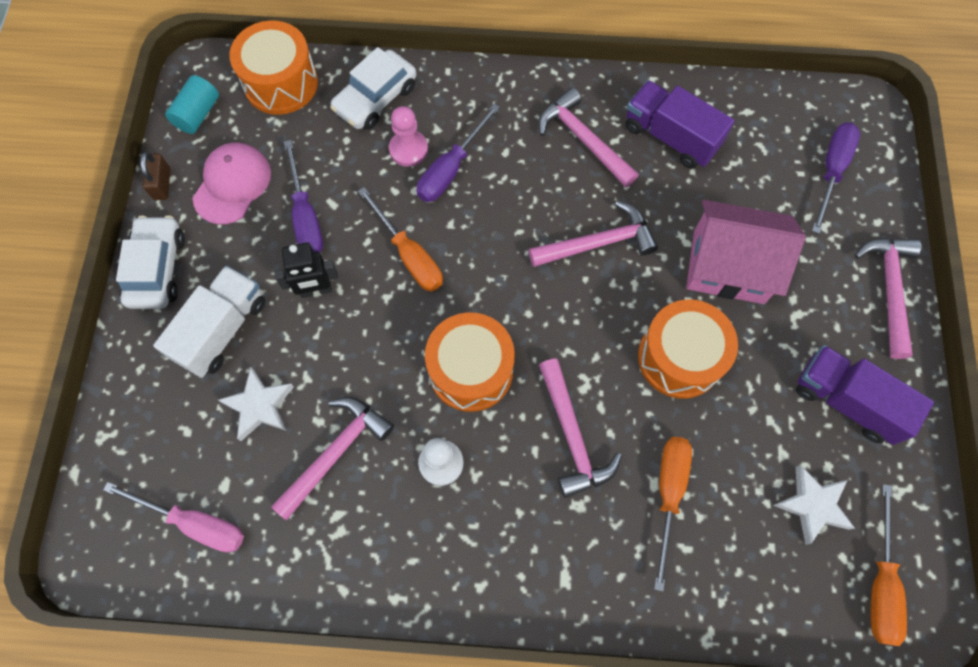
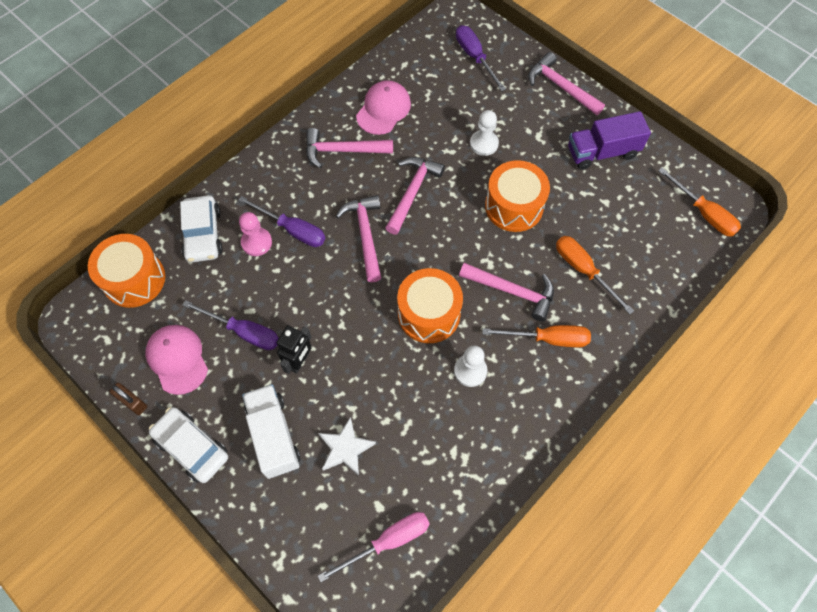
camera: 50 degrees left, 5 degrees down
turquoise cylinder [165,75,219,134] -> none
pink hammer [271,397,394,520] -> pink hammer moved to [336,195,381,282]
orange screwdriver [358,187,443,292] -> orange screwdriver moved to [482,325,591,347]
purple screwdriver [417,104,500,202] -> purple screwdriver turned 45 degrees counterclockwise [238,196,325,247]
purple truck [626,80,735,169] -> pink cap [356,80,411,135]
pink house [686,200,806,304] -> white pawn [470,110,499,156]
white star [773,465,855,545] -> none

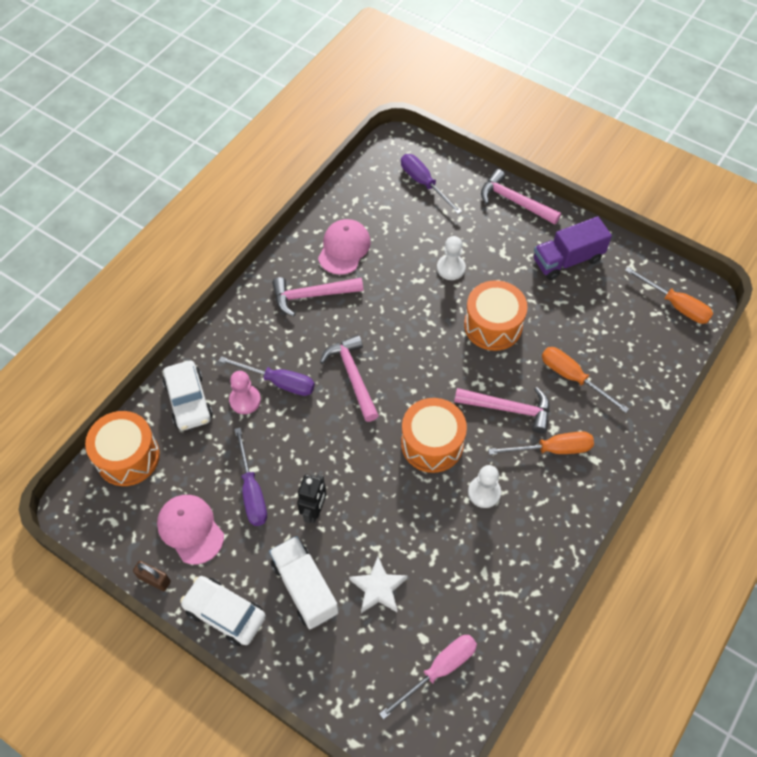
camera: 10 degrees left, 5 degrees down
purple screwdriver [183,300,279,350] -> purple screwdriver turned 60 degrees clockwise [234,428,267,526]
pink hammer [385,157,445,235] -> none

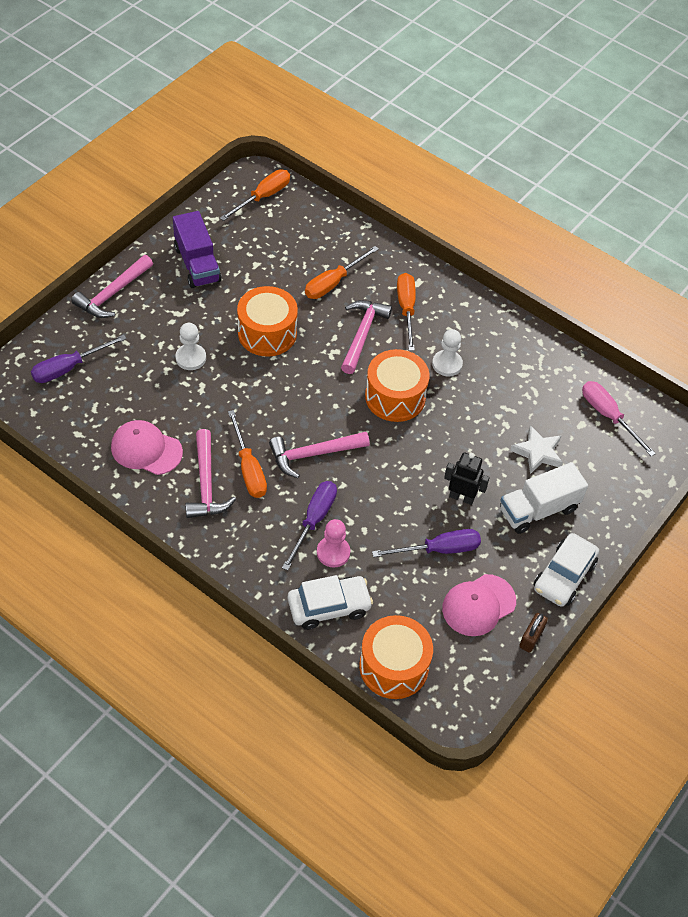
camera: 90 degrees left, 5 degrees down
none -> orange screwdriver [228,410,267,498]

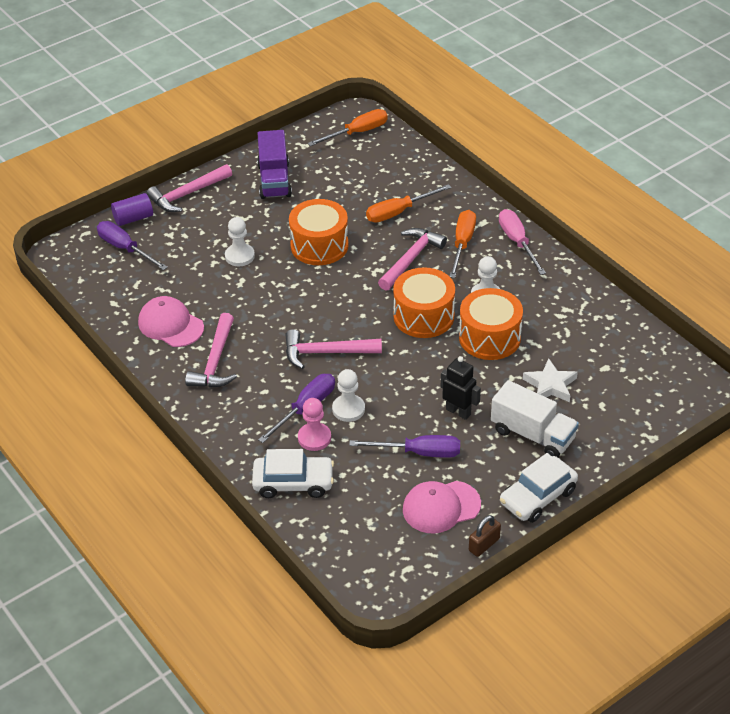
camera: 20 degrees right, 10 degrees down
purple screwdriver [31,335,127,383] -> purple screwdriver turned 60 degrees clockwise [97,221,168,270]
orange screwdriver [228,410,267,498] -> none
orange drum [359,615,433,699] -> orange drum moved to [459,288,523,360]
white truck [500,462,588,534] -> white truck turned 135 degrees counterclockwise [491,380,579,457]
pink screwdriver [582,381,656,456] -> pink screwdriver moved to [499,209,546,275]
none -> purple cylinder [111,193,153,226]
none -> white pawn [332,369,365,422]

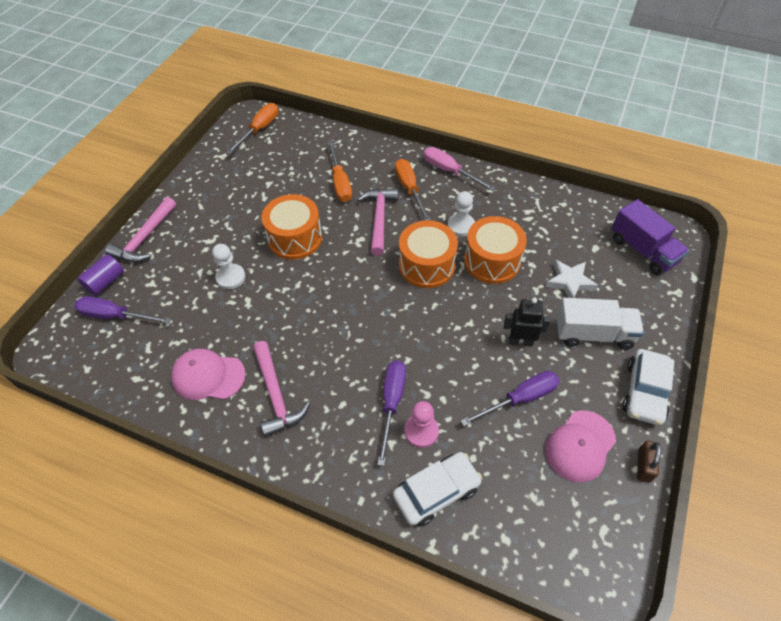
camera: 30 degrees left, 10 degrees up
purple truck [257,130,292,199] -> purple truck moved to [611,199,689,275]
pink hammer [285,329,382,369] -> none
white pawn [332,369,365,422] -> none
orange screwdriver [366,184,452,223] -> orange screwdriver turned 45 degrees counterclockwise [327,141,352,202]

